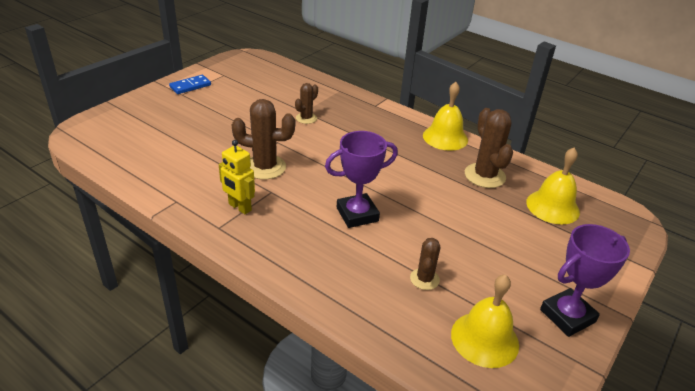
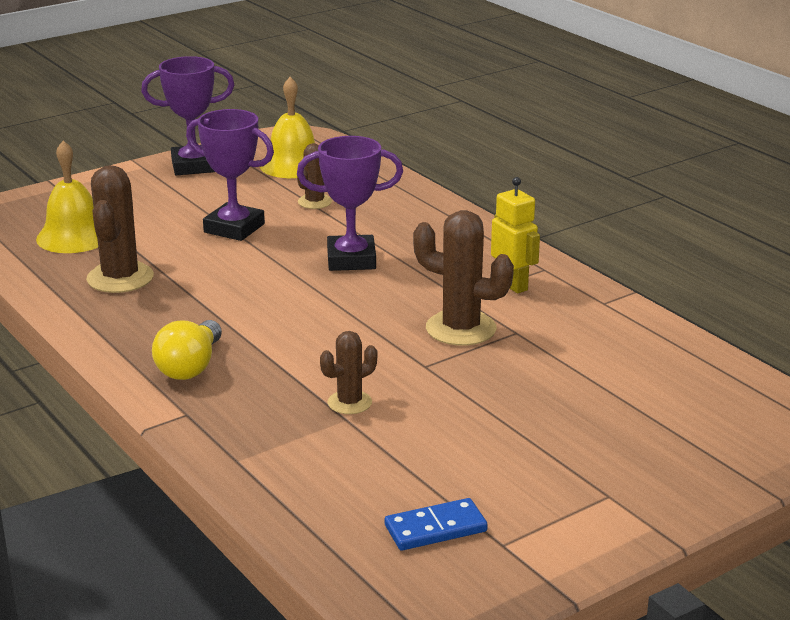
camera: 160 degrees left, 10 degrees down
blue domino [169,75,211,94] -> blue domino moved to [385,498,488,551]
yellow bell [423,82,468,151] -> none
none -> yellow light bulb [152,320,222,380]
none -> purple trophy [186,109,274,241]

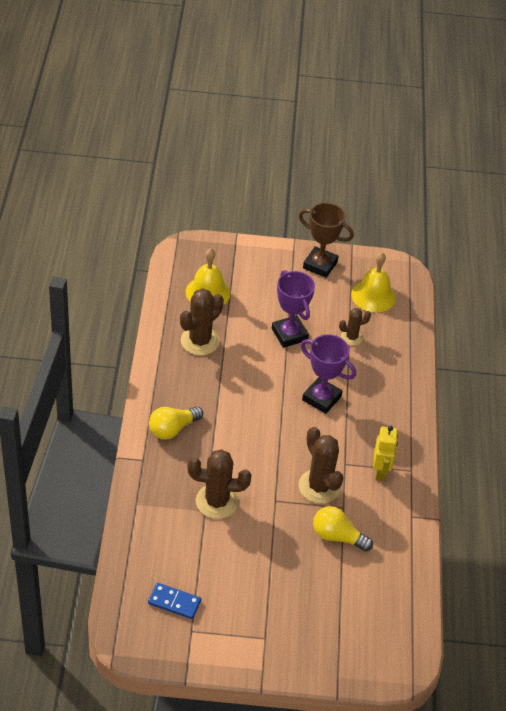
camera: 35 degrees right, 20 degrees up
purple trophy [141,56,234,175] -> brown trophy [299,203,354,278]
brown cactus [320,331,377,414] -> brown cactus [187,449,252,519], size x1.73
none -> yellow light bulb [313,506,373,552]

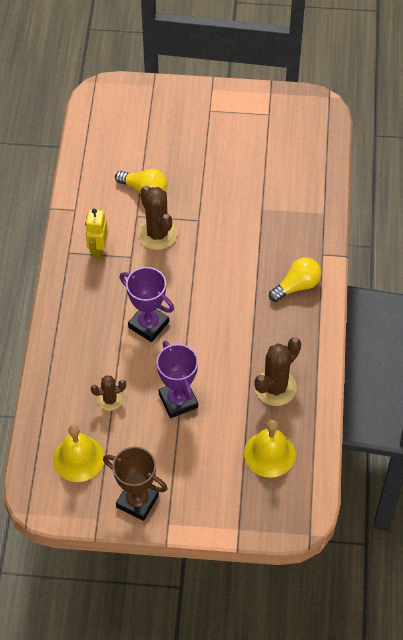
camera: 175 degrees left, 10 degrees up
blue domino [148,583,201,619] -> none
brown cactus [187,449,252,519] -> none

